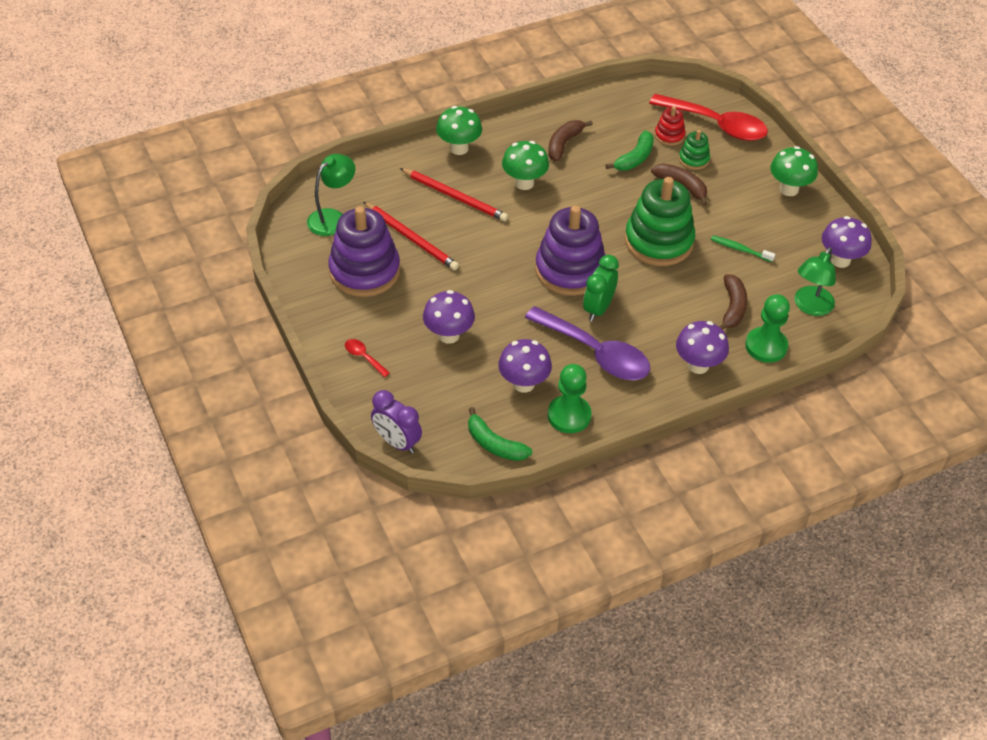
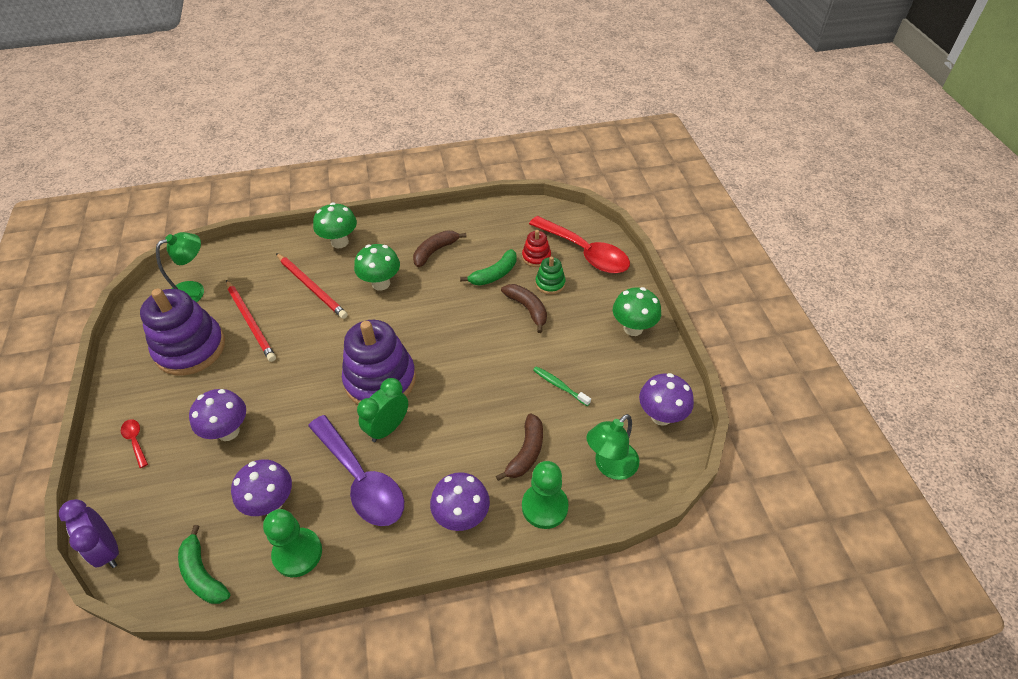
camera: 15 degrees right, 0 degrees up
green stacking toy [625,177,695,266] -> none

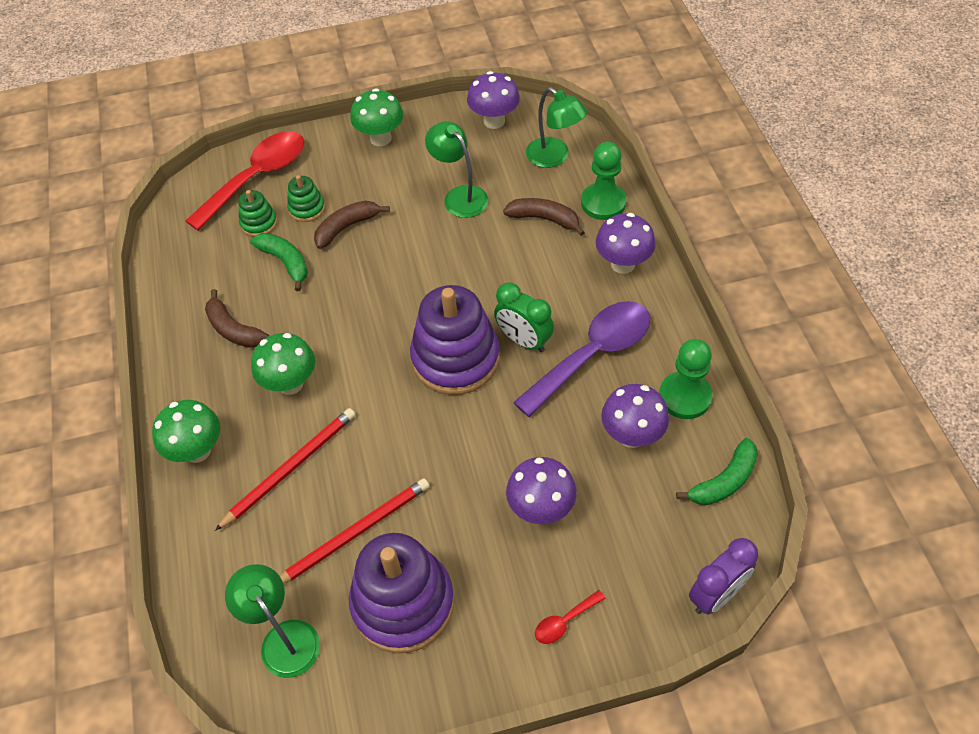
camera: 90 degrees left, 5 degrees up
red stacking toy [522,230,551,267] -> green stacking toy [238,190,277,237]
green toothbrush [533,366,591,406] -> green lamp [425,121,489,218]

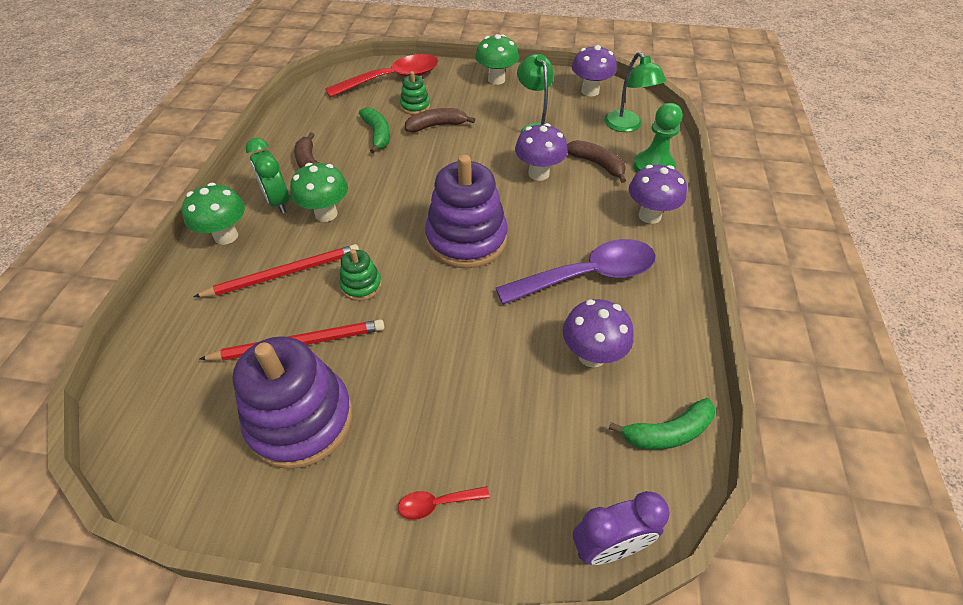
camera: 20 degrees right, 5 degrees down
green lamp [225,564,320,678] -> none
green stacking toy [238,190,277,237] -> green stacking toy moved to [340,249,382,301]
green clock [494,282,554,352] -> green clock moved to [245,138,289,213]
purple mushroom [506,457,577,524] -> purple mushroom moved to [515,123,568,181]
green pawn [659,339,712,419] -> none

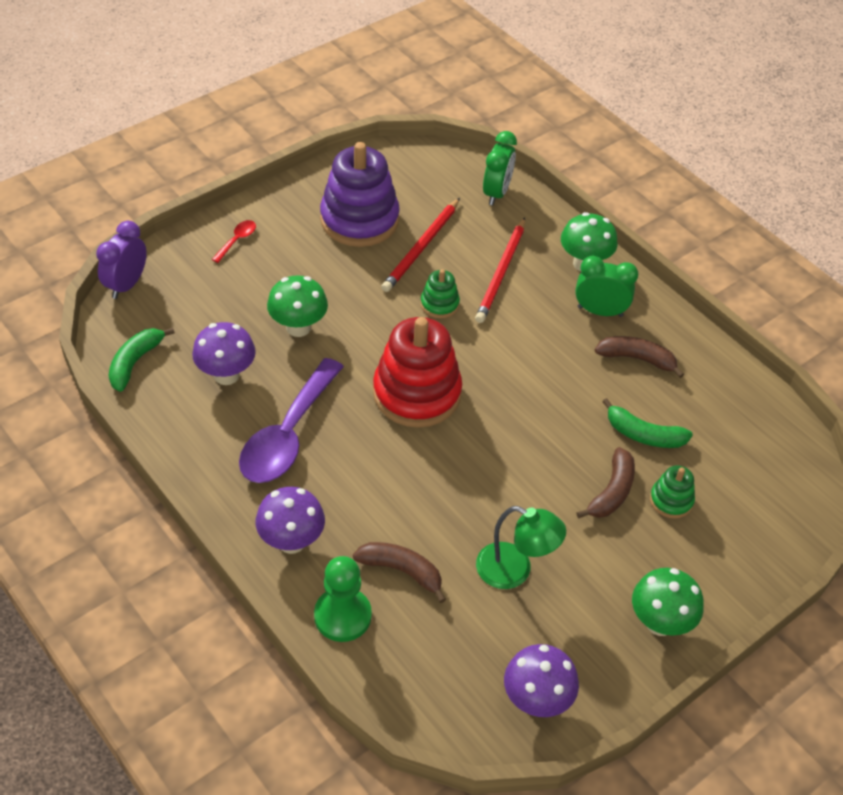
camera: 130 degrees right, 0 degrees up
green mushroom [290,163,348,222] -> green mushroom moved to [267,275,328,337]
red spoon [325,54,438,98] -> none
purple stacking toy [425,155,508,268] -> red stacking toy [373,317,462,428]
purple mushroom [515,123,568,181] -> none
brown banana [567,140,626,183] -> brown banana turned 150 degrees counterclockwise [353,542,446,603]
green lamp [604,52,666,132] -> none
none -> green clock [483,131,517,206]

